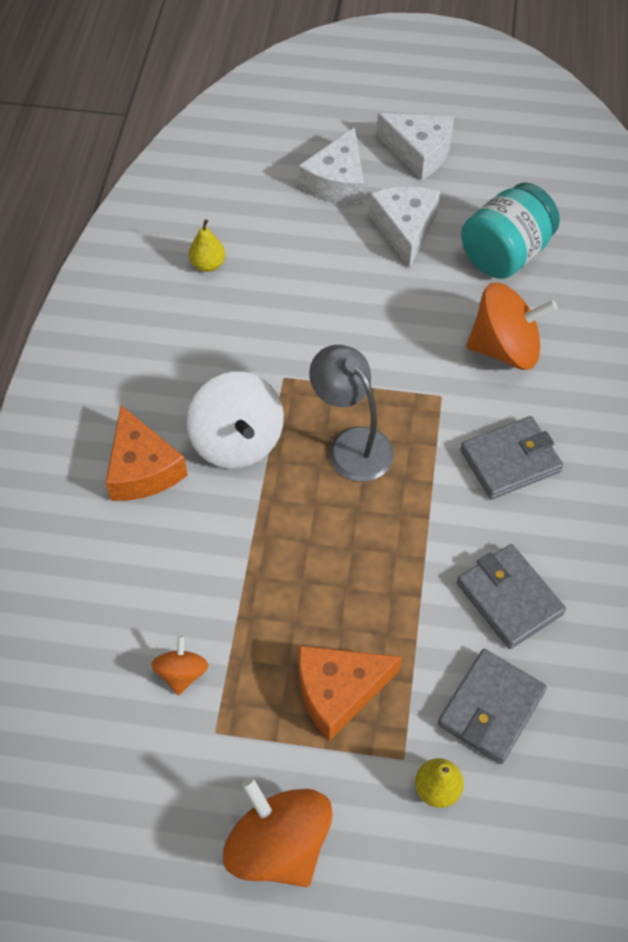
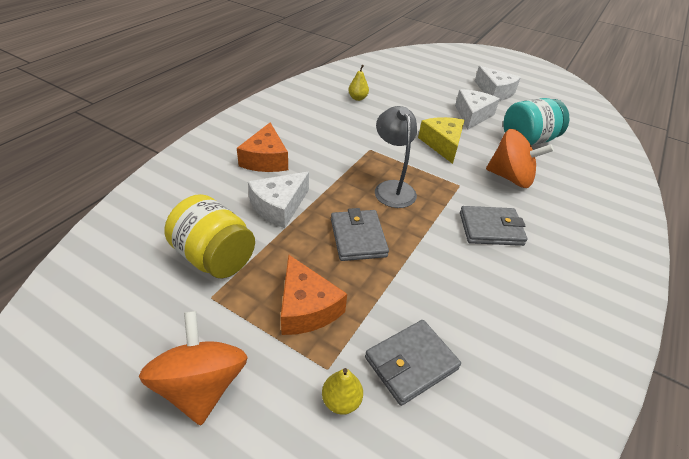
camera: 20 degrees right, 15 degrees down
orange spinning top [151,635,208,695] -> yellow jar [164,194,255,279]
white spinning top [187,372,284,469] -> none
white cheese [299,127,364,205] -> white cheese moved to [248,172,309,228]
orange cheese [299,646,402,741] -> orange cheese turned 120 degrees counterclockwise [281,255,347,335]
grey wallet [457,544,566,649] -> grey wallet moved to [331,208,389,261]
none -> yellow cheese [418,117,464,164]

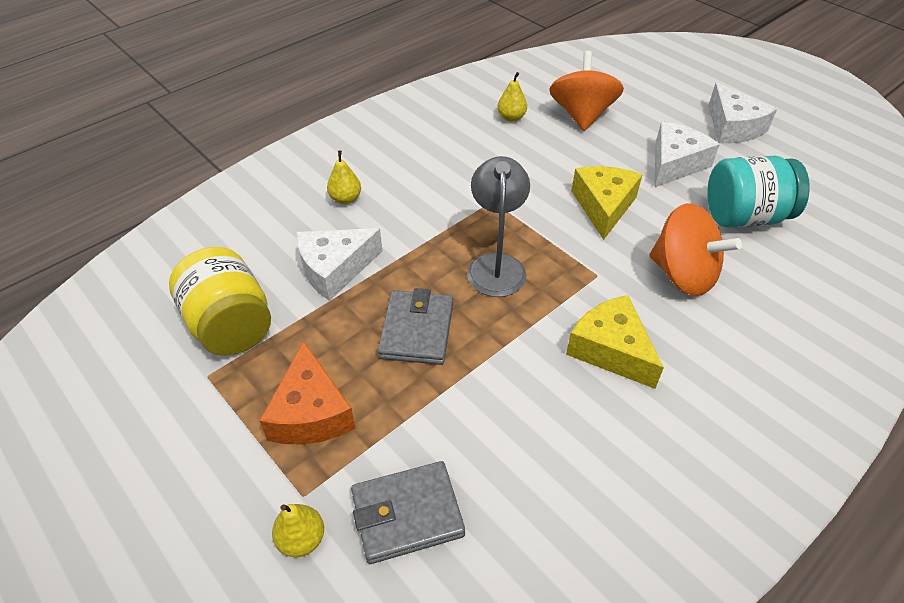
camera: 20 degrees right, 5 degrees up
orange spinning top [139,311,248,425] -> orange spinning top moved to [549,51,624,131]
orange cheese [237,122,288,172] -> yellow pear [327,150,361,204]
grey wallet [460,206,527,246] -> yellow cheese [566,295,664,389]

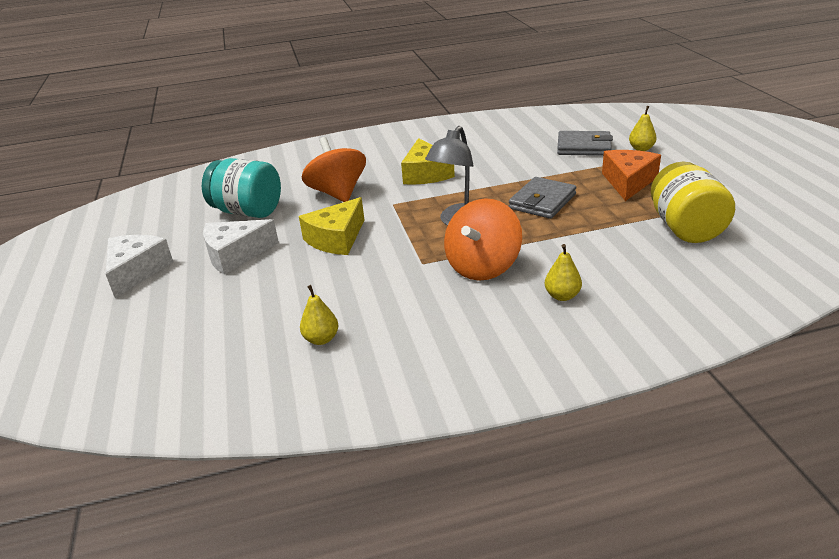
camera: 150 degrees left, 15 degrees down
white cheese [297,228,382,301] -> none
orange spinning top [549,51,624,131] -> orange spinning top moved to [444,198,522,281]

